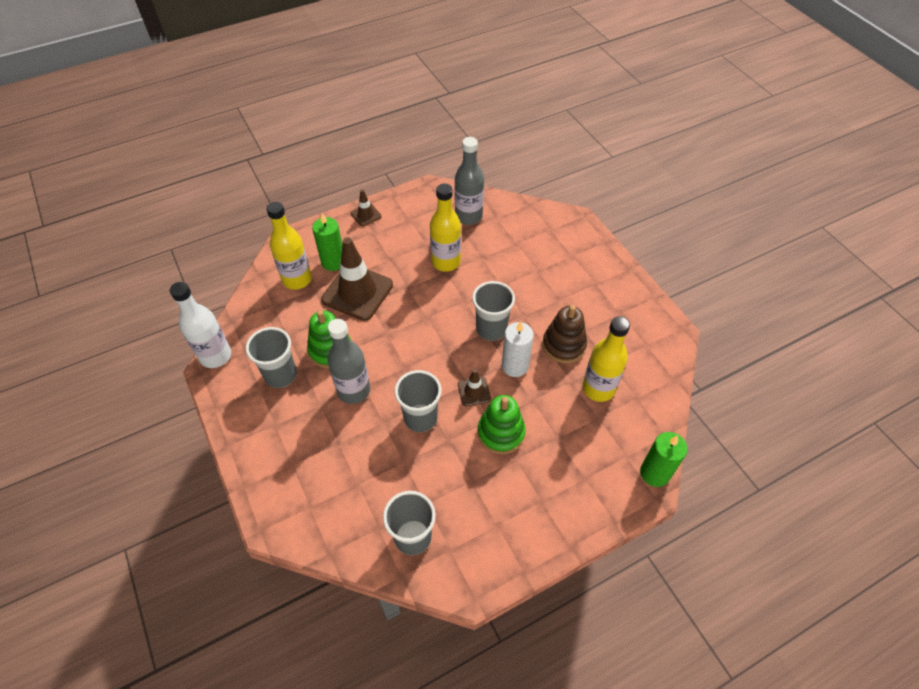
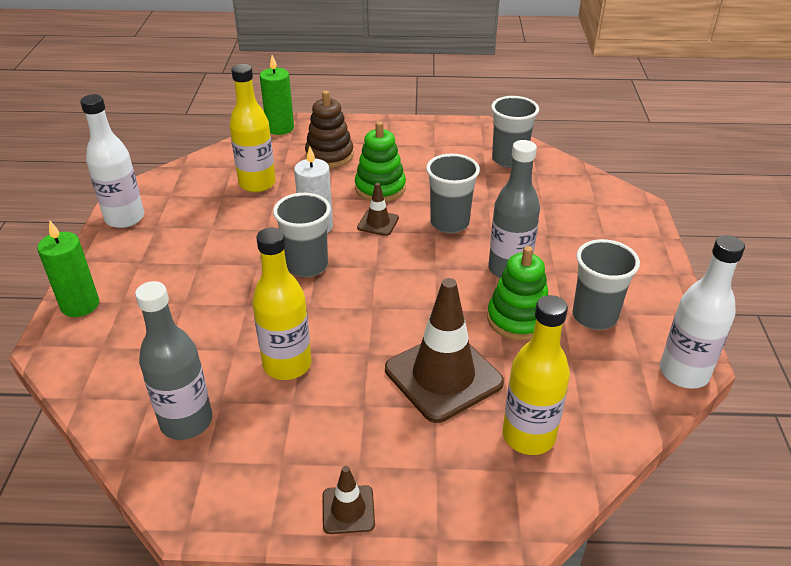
camera: 150 degrees left, 15 degrees down
green candle [312,213,342,271] -> green candle moved to [37,220,99,317]
brown stacking toy [542,305,587,363] -> brown stacking toy moved to [305,91,354,168]
none -> white bottle [80,94,144,228]

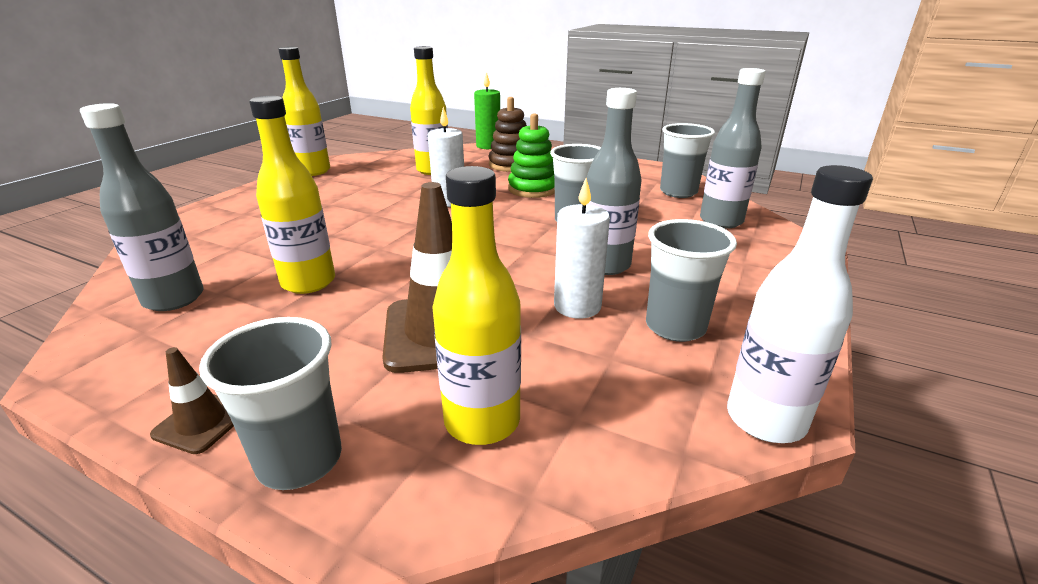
camera: 25 degrees right, 10 degrees down
green candle [37,220,99,317] -> none
white bottle [80,94,144,228] -> yellow bottle [278,47,330,176]
grey cup [273,193,331,277] -> grey cup moved to [199,317,342,490]
brown traffic cone [357,183,399,236] -> none
green stacking toy [487,246,548,341] -> white candle [554,178,610,319]
none -> grey bottle [700,68,765,229]

